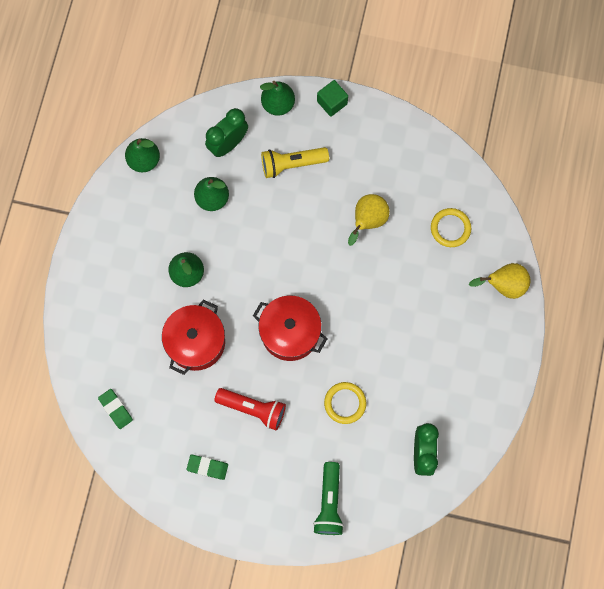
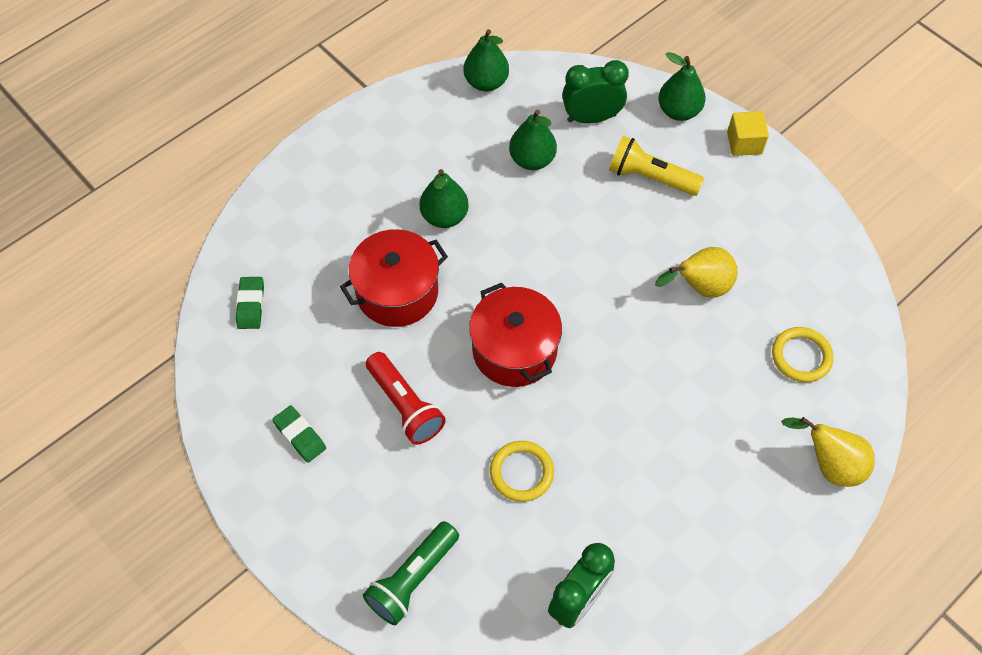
camera: 35 degrees right, 15 degrees down
green cube [317,80,348,117] -> yellow cube [727,111,769,156]

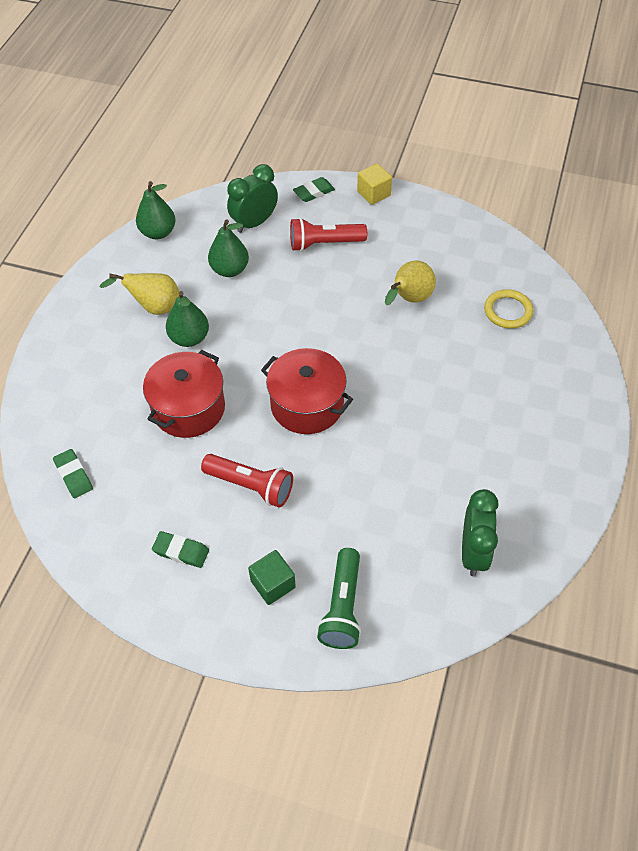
camera: 30 degrees left, 5 degrees down
yellow ring [490,441,554,502] -> none
yellow flashlight [609,136,704,196] -> red flashlight [290,218,367,251]
green pear [659,52,705,121] -> green eraser [293,177,335,202]
yellow pear [781,417,875,487] -> yellow pear moved to [99,273,179,315]
none -> green cube [248,550,296,605]

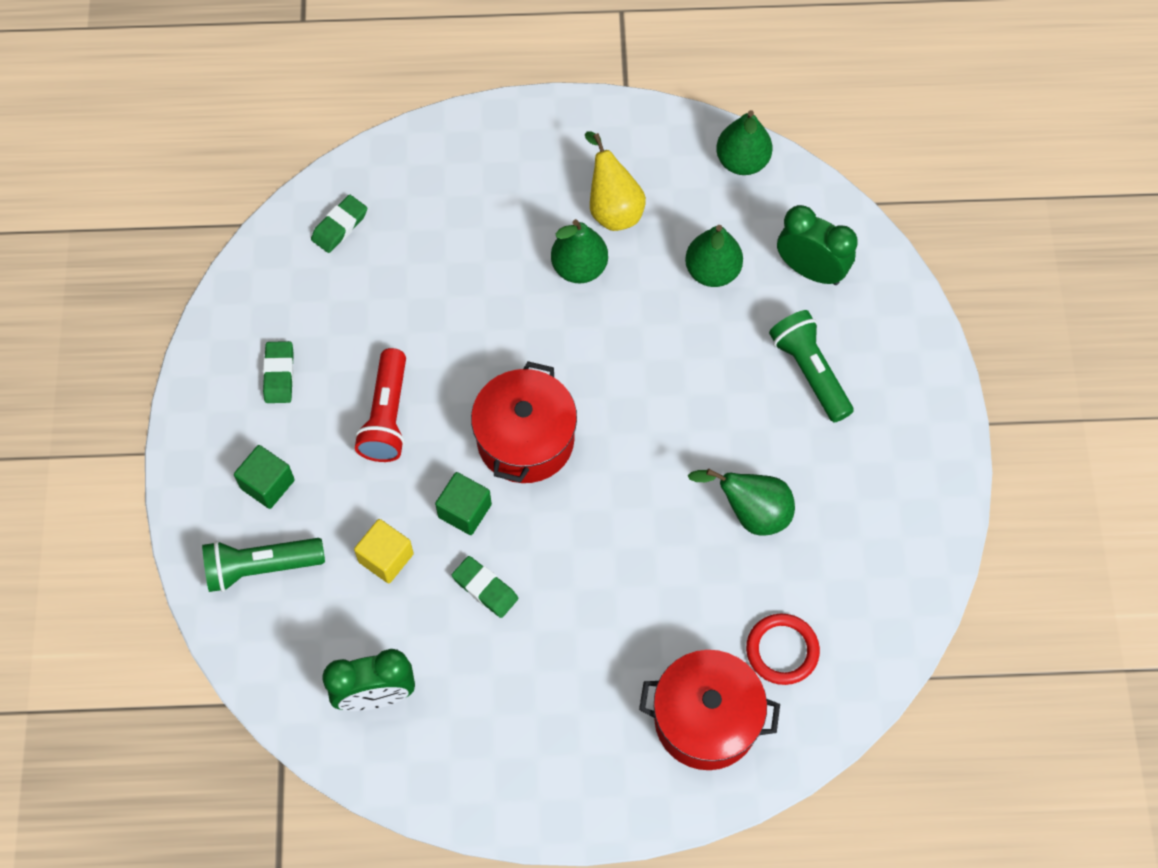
camera: 70 degrees right, 10 degrees up
red pot [143,350,225,438] -> red pot moved to [639,650,780,770]
red flashlight [290,218,367,251] -> green flashlight [769,310,854,423]
green eraser [293,177,335,202] -> green eraser moved to [452,556,518,618]
yellow cube [357,163,392,205] -> yellow cube moved to [354,519,414,583]
yellow pear [385,261,436,305] -> green pear [688,469,795,536]
yellow ring [484,289,533,329] -> red ring [746,613,820,685]
none -> green cube [435,472,492,535]

